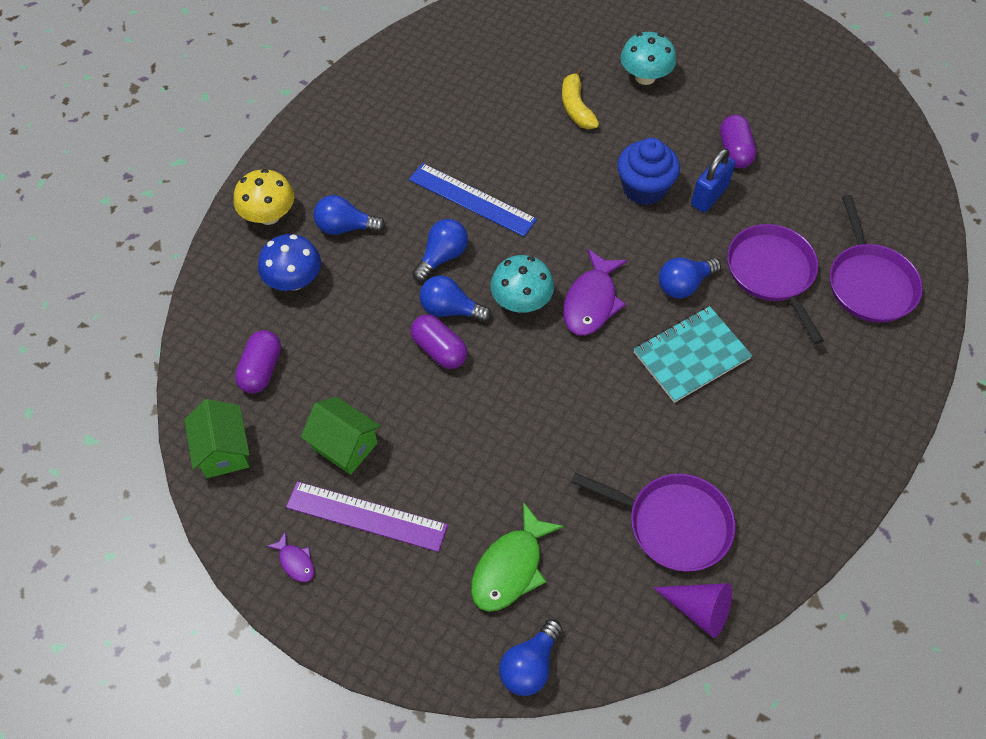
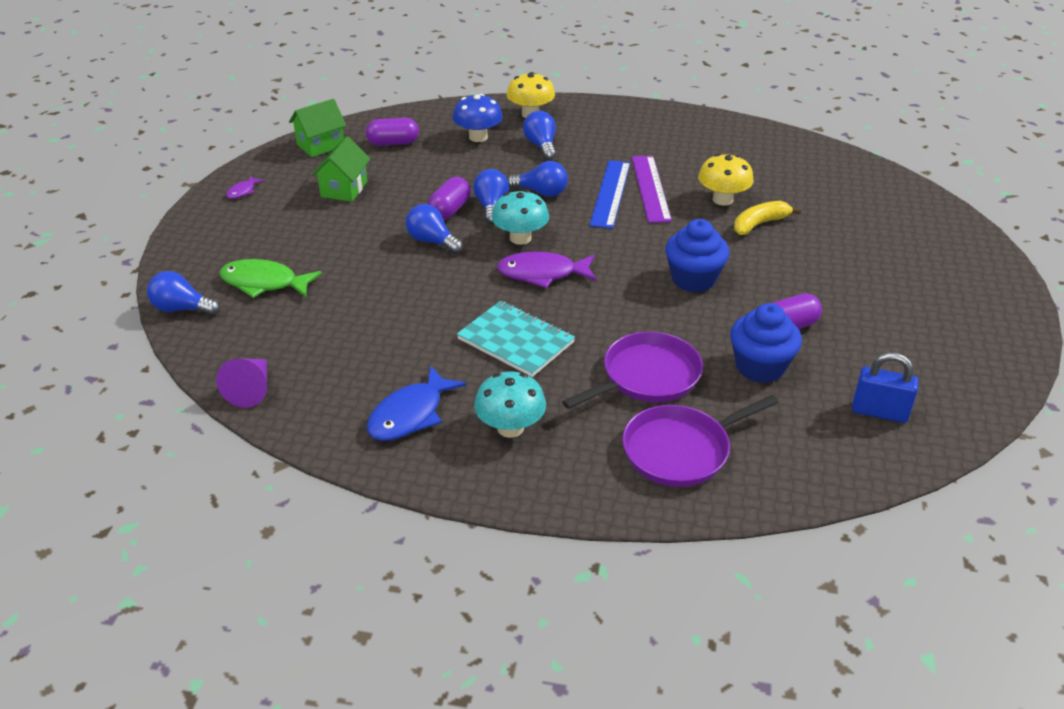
camera: 70 degrees right, 20 degrees down
purple ruler [286,481,448,552] -> purple ruler moved to [632,156,672,223]
purple pan [571,473,735,572] -> none
turquoise mushroom [621,32,676,85] -> turquoise mushroom moved to [474,371,546,438]
blue light bulb [659,258,721,298] -> blue light bulb moved to [406,204,463,254]
blue padlock [691,148,735,213] -> blue padlock moved to [852,352,919,423]
none -> blue fish [367,365,466,441]
none -> yellow mushroom [698,154,754,206]
none -> blue cupcake [730,303,802,383]

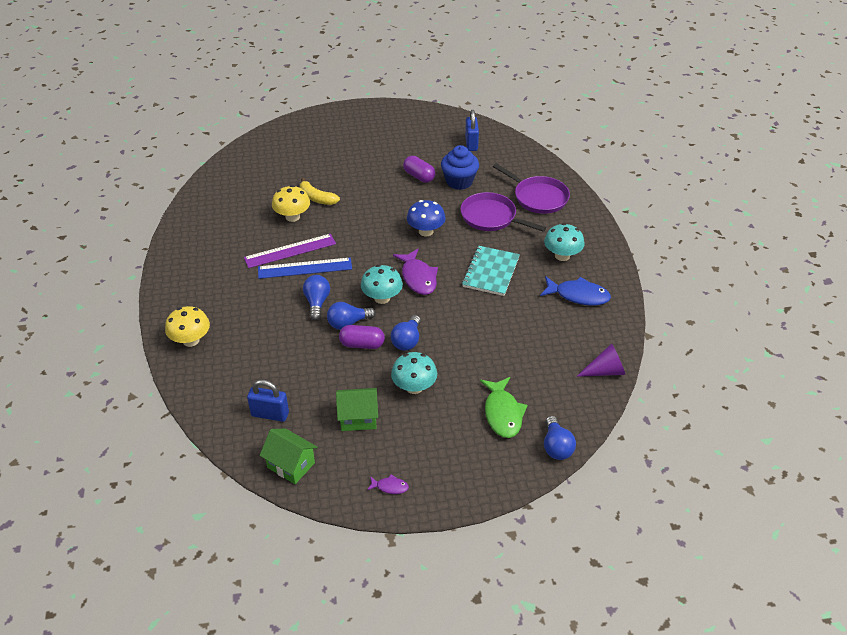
camera: 110 degrees left, 5 degrees up
purple capsule [366,118,419,146] -> blue padlock [247,380,289,422]
blue mushroom [452,94,503,142] -> blue mushroom moved to [407,200,446,236]
blue light bulb [523,111,556,160] -> none
blue cupcake [665,219,729,292] -> none
none -> turquoise mushroom [391,352,437,394]

